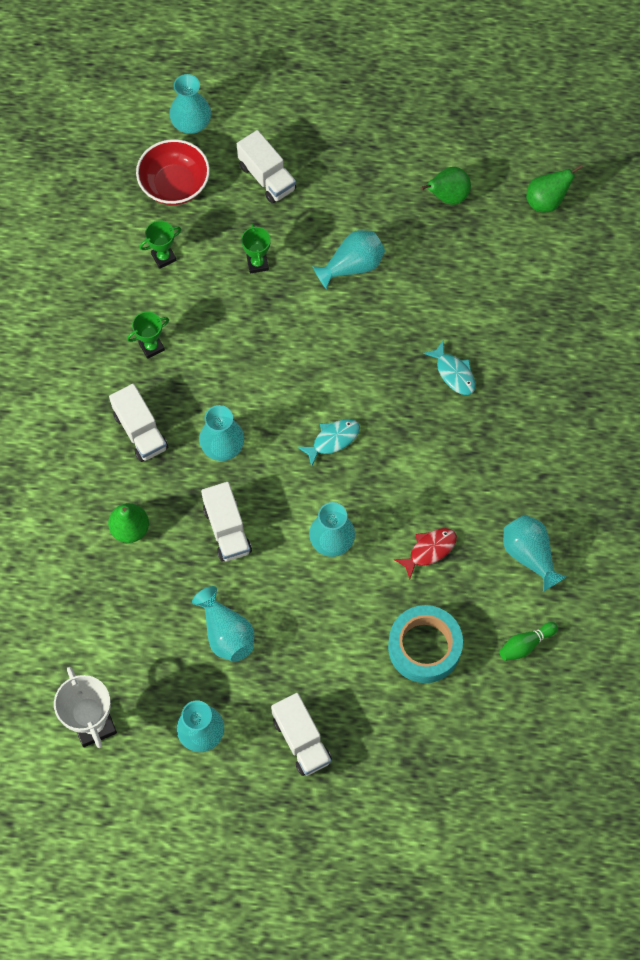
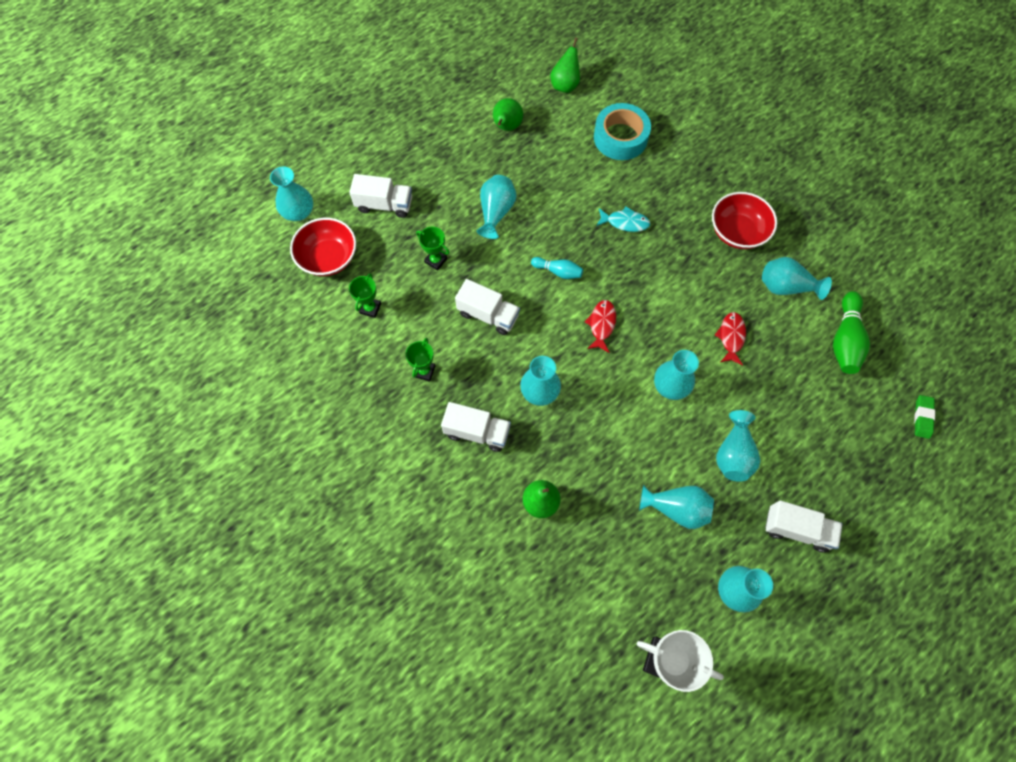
camera: 45 degrees left, 0 degrees up
white truck [201,482,252,562] -> white truck moved to [455,279,520,335]
turquoise fish [297,419,360,467] -> red fish [585,300,616,352]
turquoise tape [388,605,463,683] -> turquoise tape moved to [594,103,651,160]
green bowling pin [499,622,558,661] -> green bowling pin [833,291,870,374], size x1.67
none -> turquoise bowling pin [531,257,583,279]
none -> red bowl [712,192,777,249]
none -> turquoise vase [716,410,761,482]
none -> green eraser [914,395,935,439]

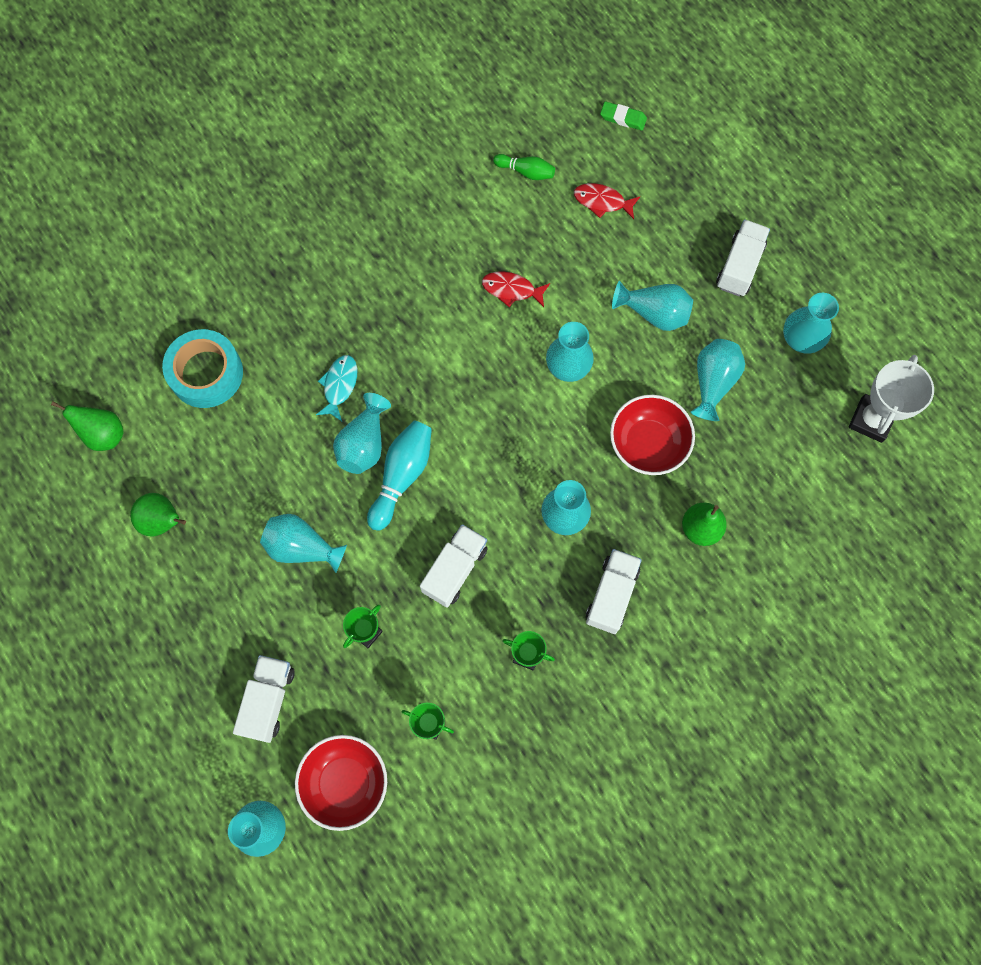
camera: 85 degrees left, 5 degrees up
turquoise bowling pin [531,257,583,279] -> turquoise bowling pin [367,420,432,531], size x1.67
red fish [585,300,616,352] -> red fish moved to [574,183,640,219]
red bowl [712,192,777,249] -> red bowl moved to [610,395,695,475]
turquoise vase [762,257,832,300] -> turquoise vase moved to [333,393,391,474]
green bowling pin [833,291,870,374] -> green bowling pin [493,154,555,180], size x0.60

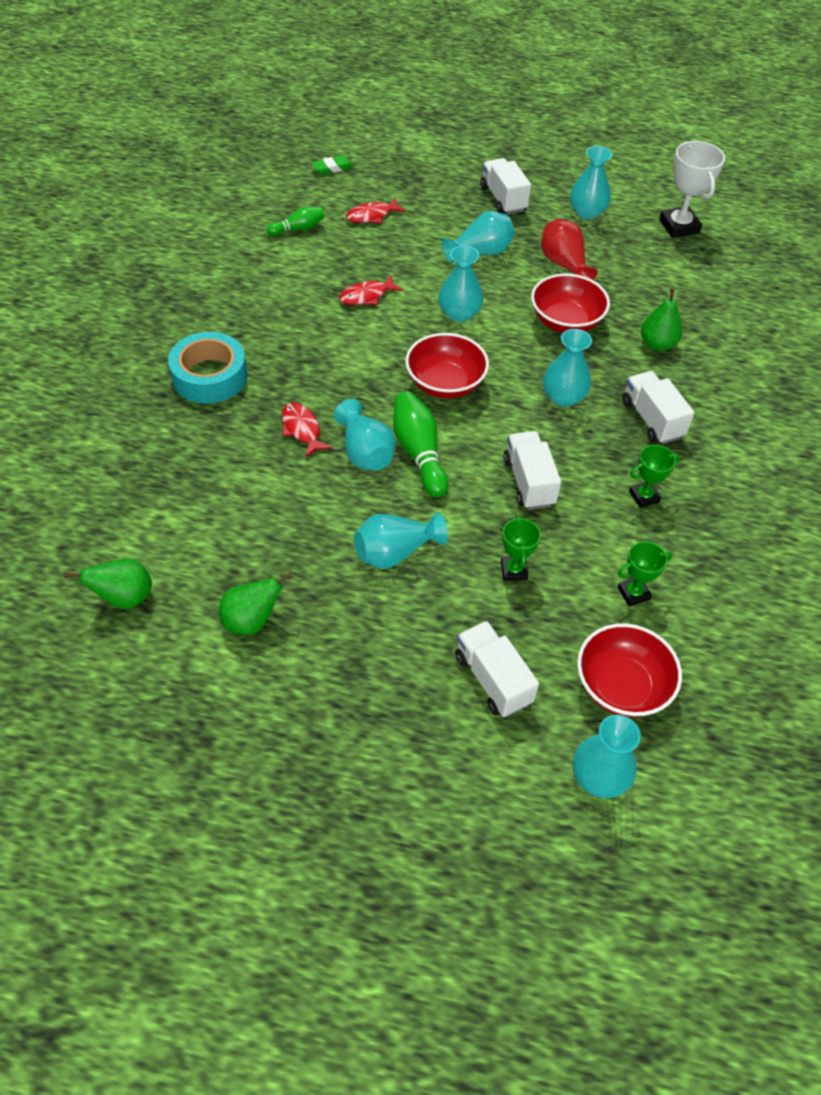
camera: 45 degrees left, 20 degrees down
turquoise tape [162,329,243,408] -> turquoise tape moved to [168,332,247,404]
turquoise fish [316,355,357,421] -> red fish [282,402,332,457]
turquoise bowling pin [367,420,432,531] -> green bowling pin [393,391,449,497]
turquoise vase [691,339,745,421] -> red vase [541,219,598,280]
none -> red bowl [405,333,489,399]

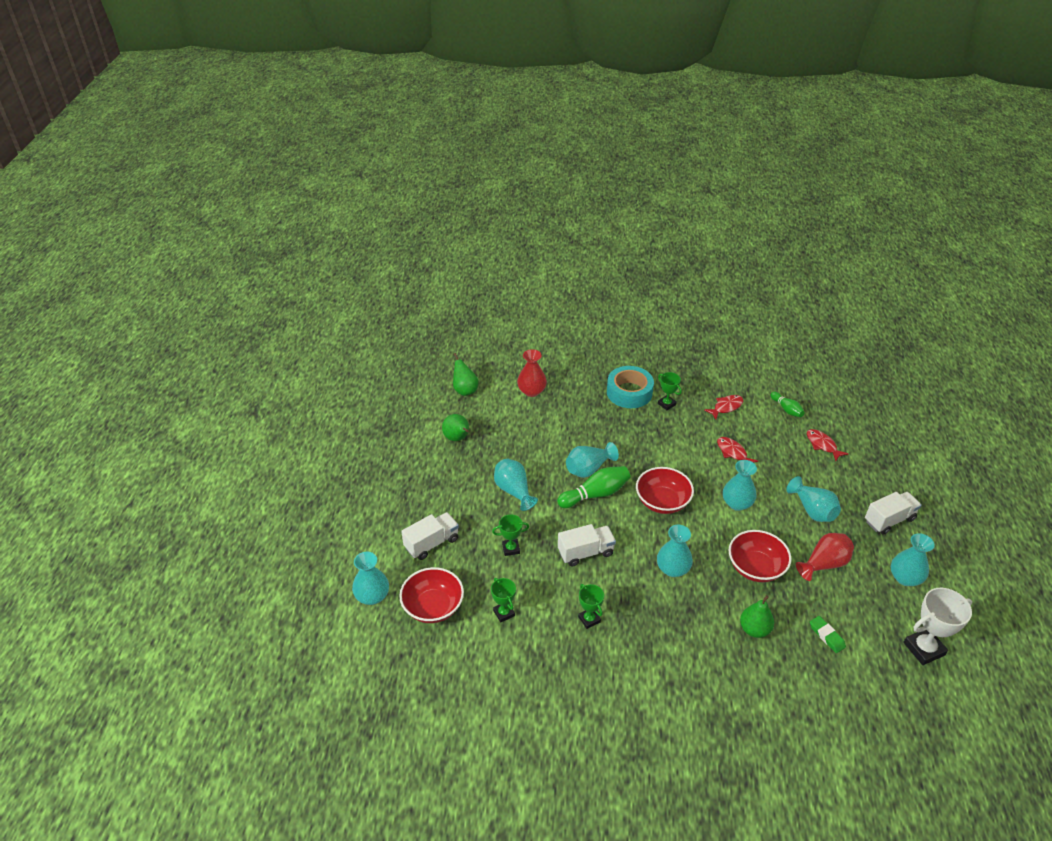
camera: 85 degrees right, 10 degrees down
red fish [282,402,332,457] -> red fish moved to [704,395,743,419]
green eraser [311,155,354,175] -> green eraser moved to [810,616,846,653]
white truck [622,371,694,444] -> none
none -> red vase [517,349,547,397]
none -> green trophy [658,372,682,410]

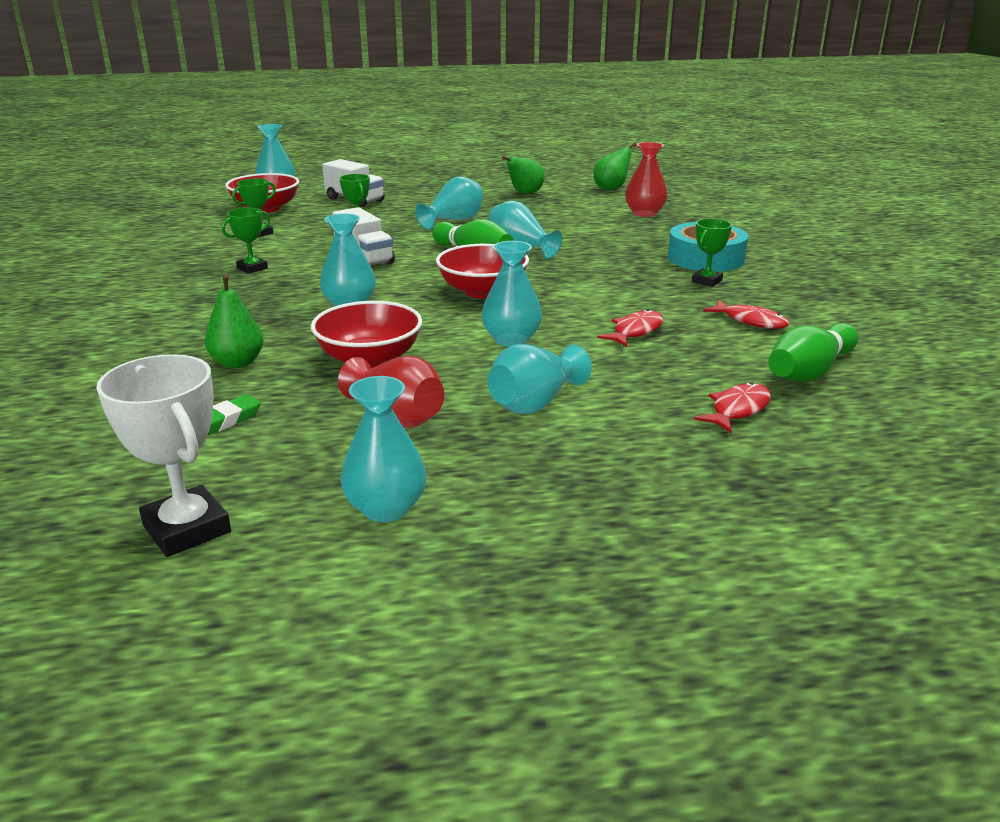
camera: 75 degrees right, 15 degrees down
green bowling pin [770,392,805,417] -> green bowling pin [768,323,859,382], size x1.67
white truck [865,492,922,535] -> none

